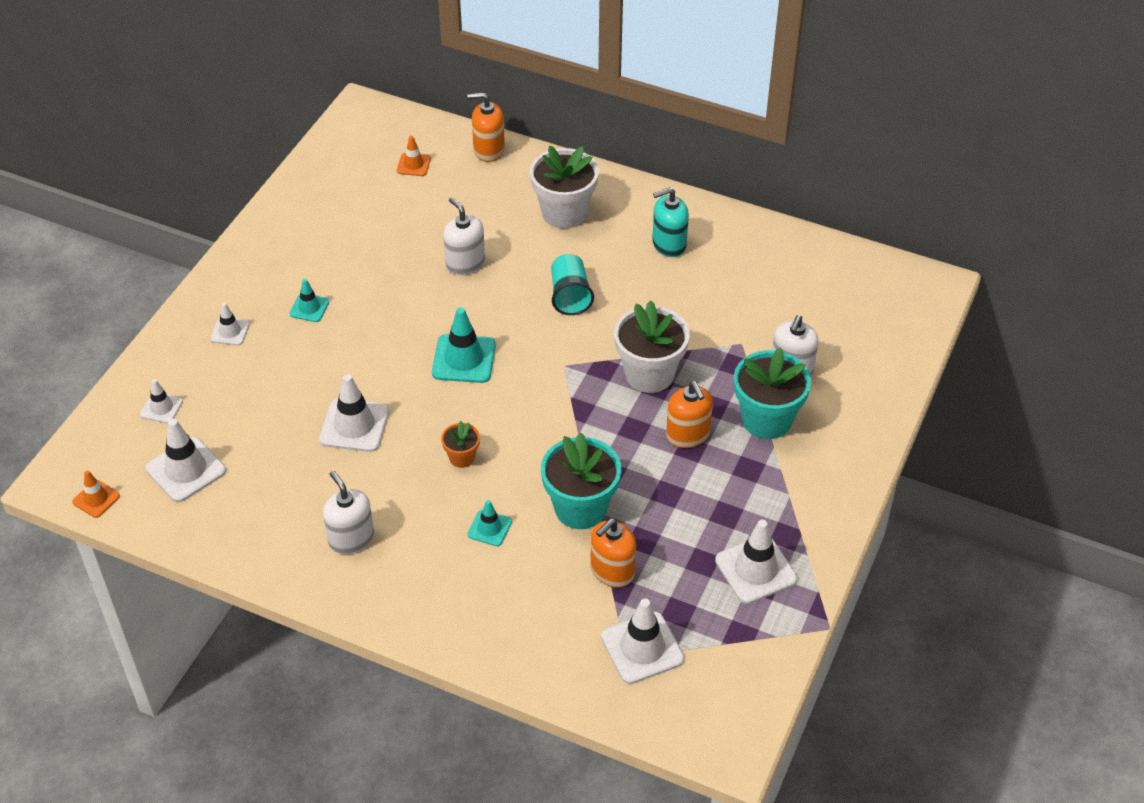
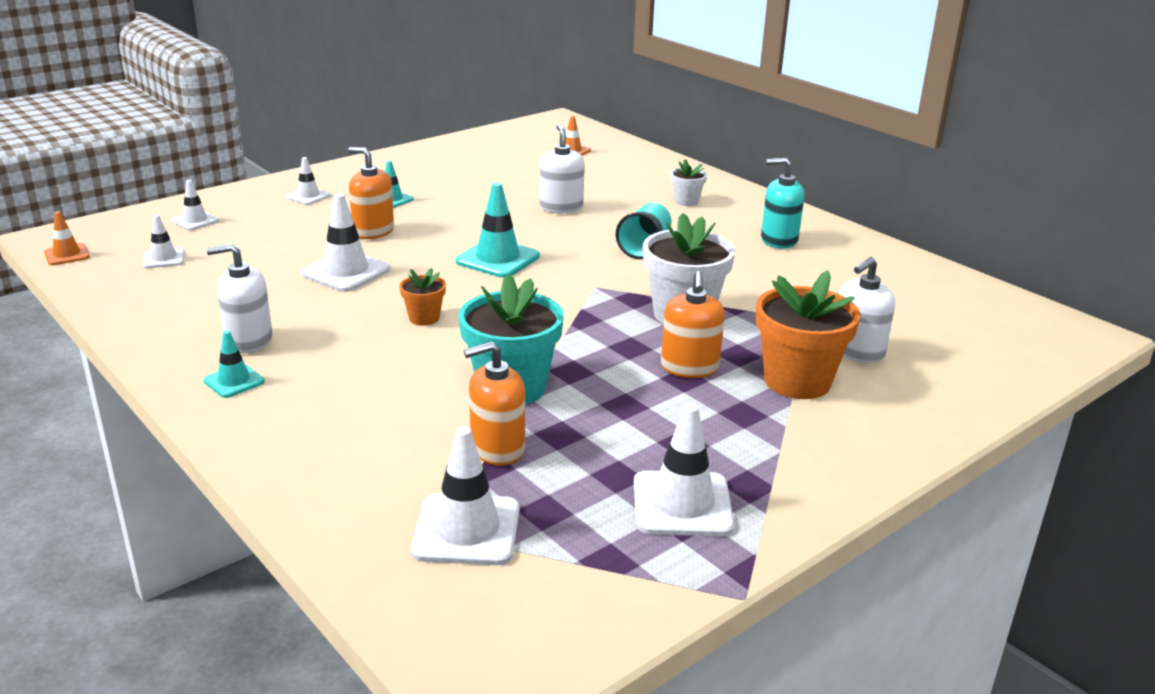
camera: 25 degrees right, 20 degrees down
white traffic cone [146,419,226,502] -> white traffic cone [143,215,184,268], size x0.57
white soap dispenser [323,471,374,554] -> white soap dispenser turned 90 degrees counterclockwise [207,244,272,353]
orange soap dispenser [467,92,505,162] -> orange soap dispenser moved to [348,147,394,239]
turquoise traffic cone [468,500,512,546] -> turquoise traffic cone moved to [203,330,265,398]
white flower pot [530,146,599,229] -> white flower pot [671,159,707,206], size x0.50
turquoise flower pot [734,348,811,439] -> orange flower pot [756,270,860,399]

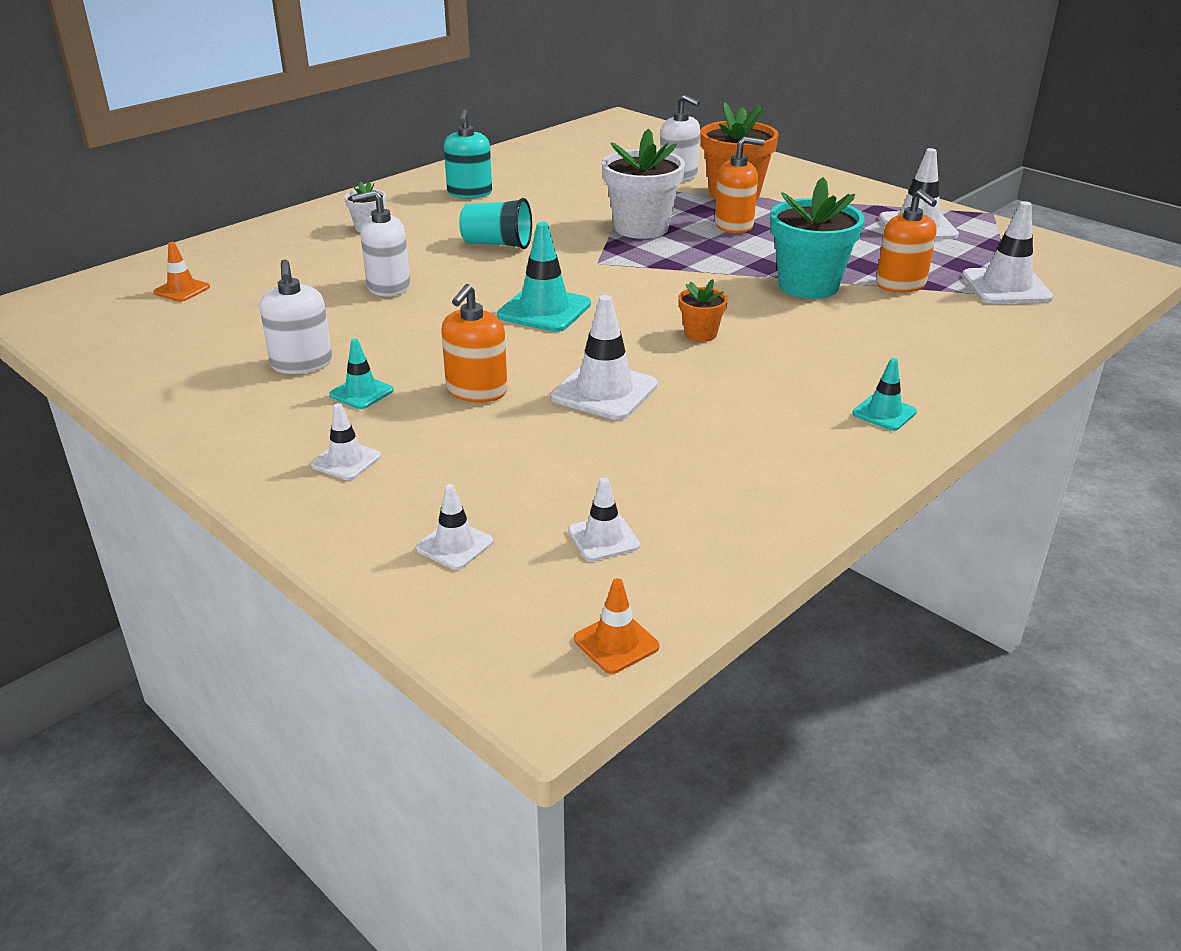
camera: 95 degrees left, 5 degrees up
white soap dispenser [207,244,272,353] -> white soap dispenser moved to [260,259,332,374]

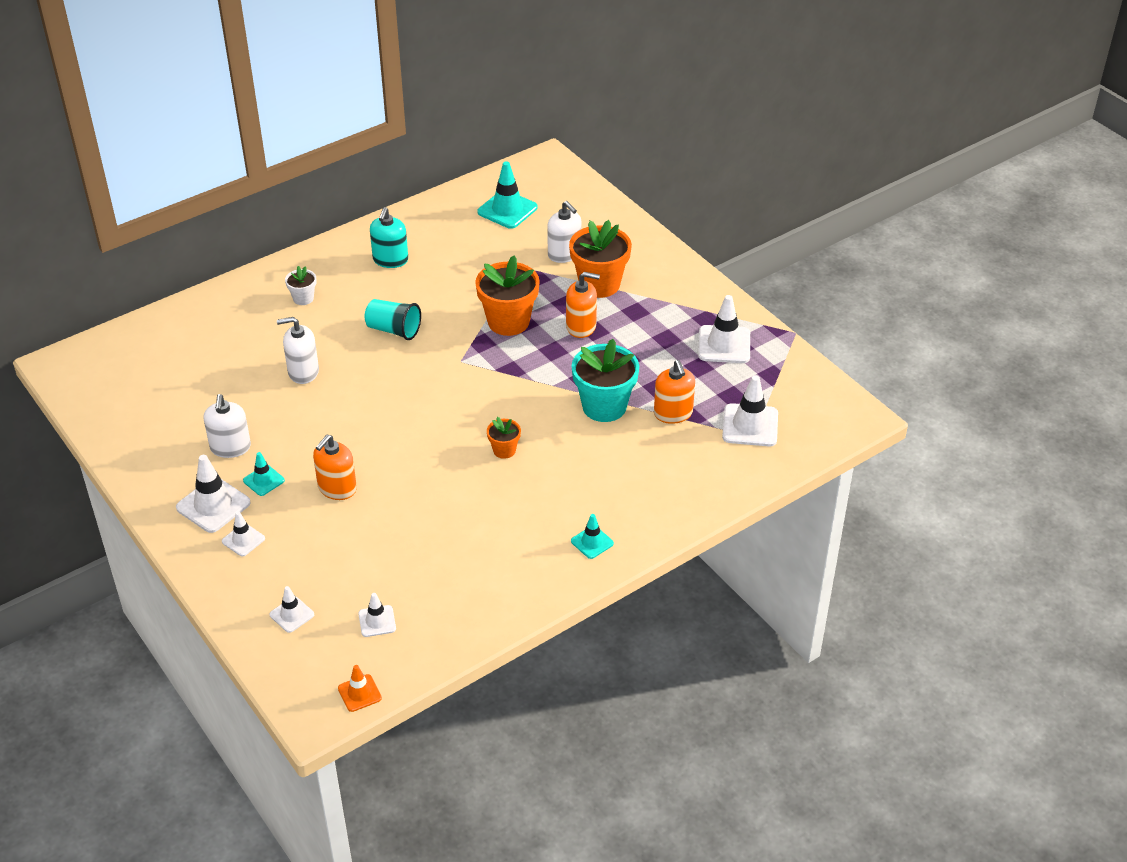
camera: 10 degrees right, 10 degrees up
orange traffic cone [153,242,210,302] -> none
turquoise traffic cone [497,222,591,332] -> turquoise traffic cone moved to [477,161,538,229]
white traffic cone [551,295,658,420] -> white traffic cone moved to [176,455,251,533]
white flower pot [602,128,685,239] -> orange flower pot [475,256,540,336]

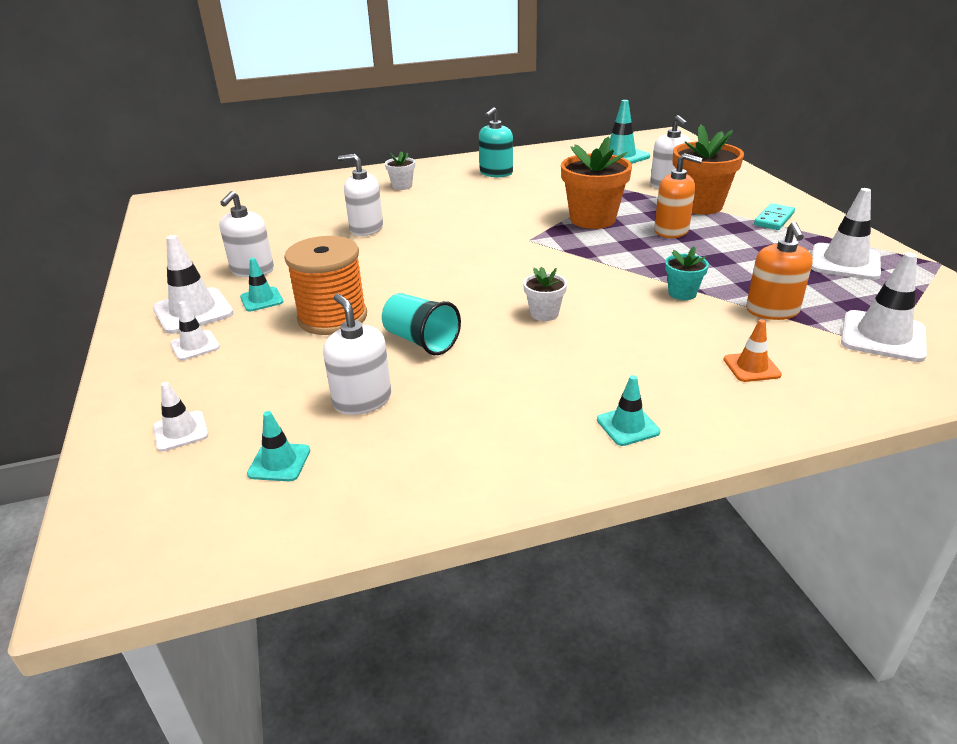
camera: 20 degrees right, 10 degrees down
orange soap dispenser [313,435,357,500] -> orange spool [284,236,367,335]
orange traffic cone [338,665,382,712] -> orange traffic cone moved to [723,319,782,382]
white traffic cone [358,593,396,637] -> turquoise traffic cone [247,411,310,481]
turquoise cup [365,299,421,340] -> turquoise cup moved to [382,293,461,355]
orange flower pot [487,417,521,459] -> white flower pot [523,267,567,321]
turquoise flower pot [572,339,639,422] -> turquoise flower pot [665,246,709,300], size x0.50
none -> white soap dispenser [323,294,391,415]
none -> turquoise domino [754,203,795,230]

